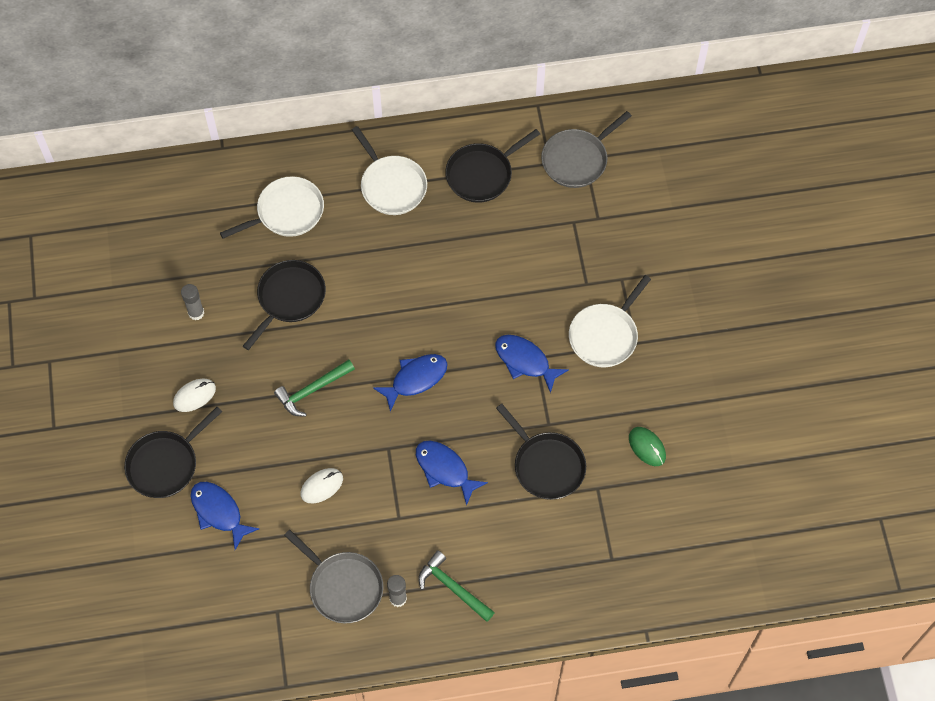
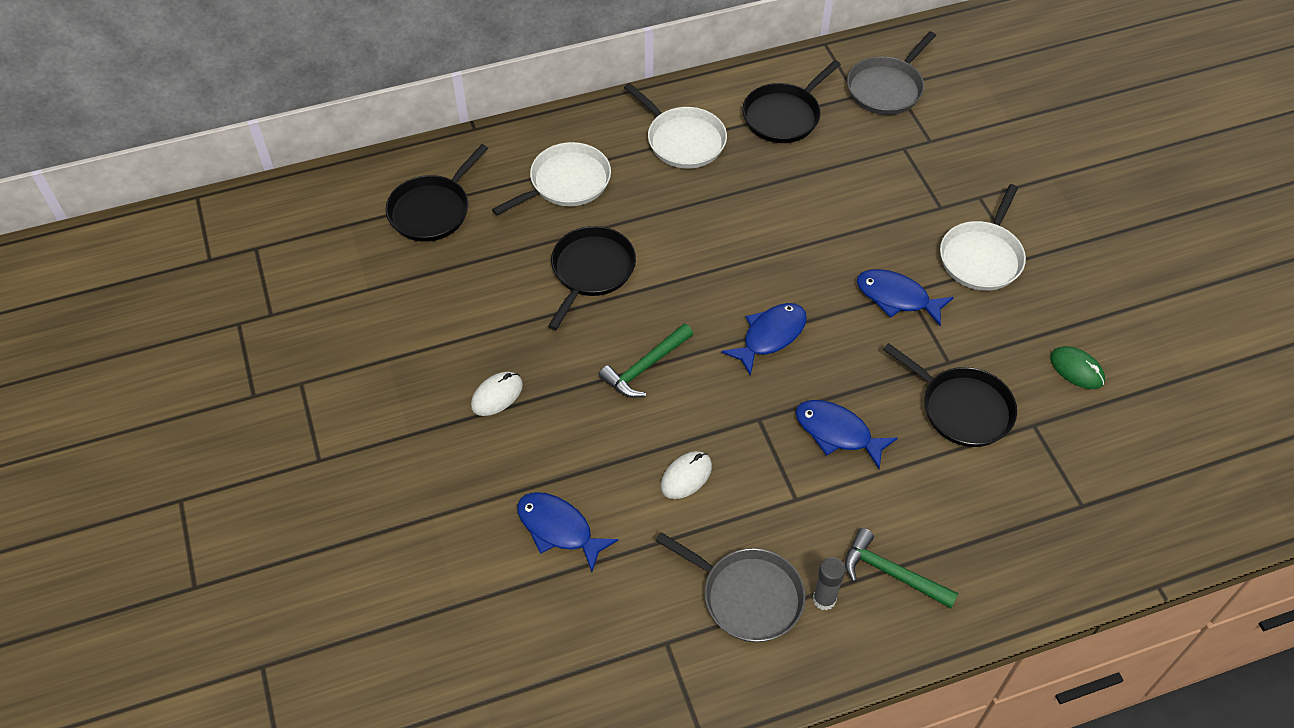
camera: 10 degrees left, 10 degrees down
black pan [124,407,222,498] -> black pan moved to [386,144,488,242]
grey glue stick [181,284,204,320] -> none

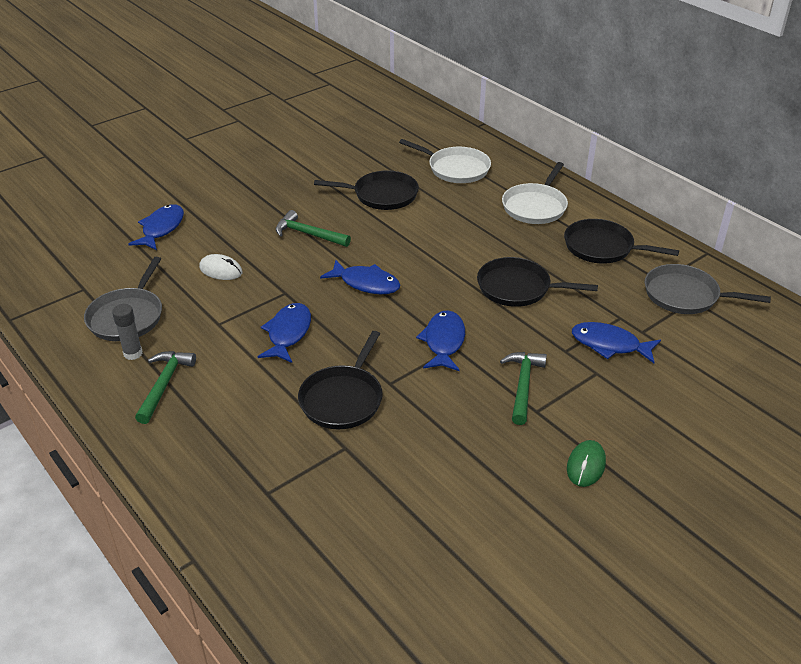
camera: 70 degrees right, 15 degrees down
black pan [386,144,488,242] -> black pan moved to [477,257,598,307]
white mouse [471,372,523,416] -> none
white pan [940,184,1026,291] -> green hammer [500,352,547,425]
green mouse [1050,346,1105,389] -> green mouse moved to [567,440,606,487]
none -> blue fish [572,322,661,363]

